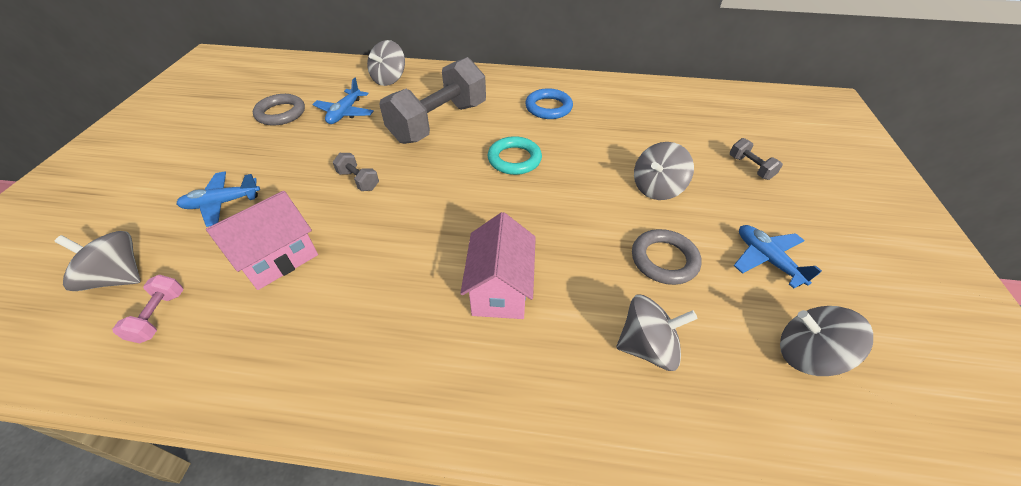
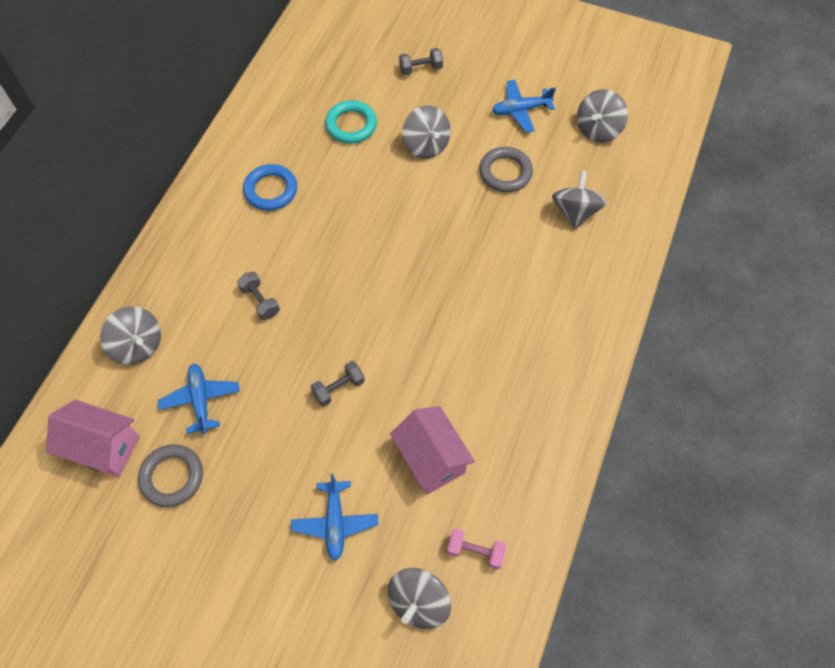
camera: 75 degrees left, 15 degrees up
blue plane [312,77,374,124] -> blue plane turned 135 degrees counterclockwise [158,364,240,434]
grey dumbbell [379,57,486,144] -> grey dumbbell [237,272,280,320], size x0.41
pink house [460,212,536,319] -> pink house moved to [46,400,140,477]
turquoise ring [488,136,542,175] -> turquoise ring moved to [325,100,377,144]

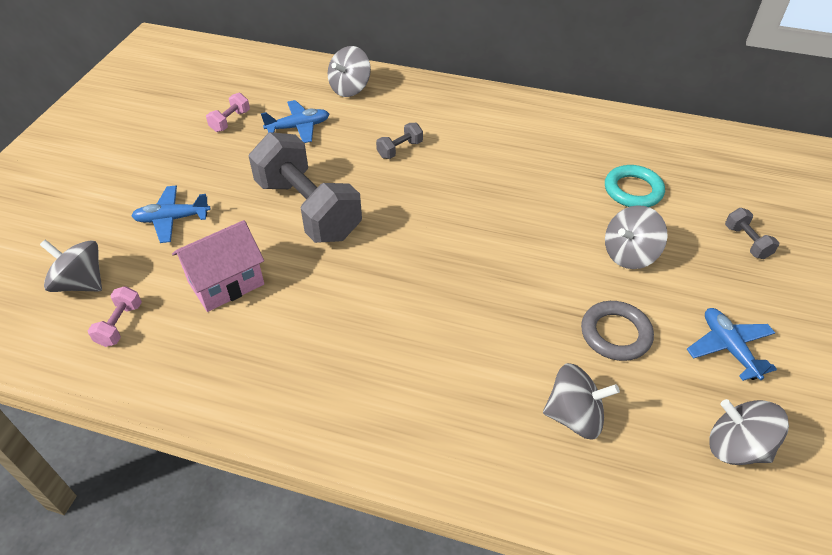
camera: 85 degrees right, 15 degrees down
pink house [46,400,140,477] -> none
grey ring [138,444,203,507] -> pink dumbbell [206,93,250,132]
blue ring [243,164,297,211] -> none
grey dumbbell [311,361,365,406] -> grey dumbbell [248,132,362,243], size x2.47

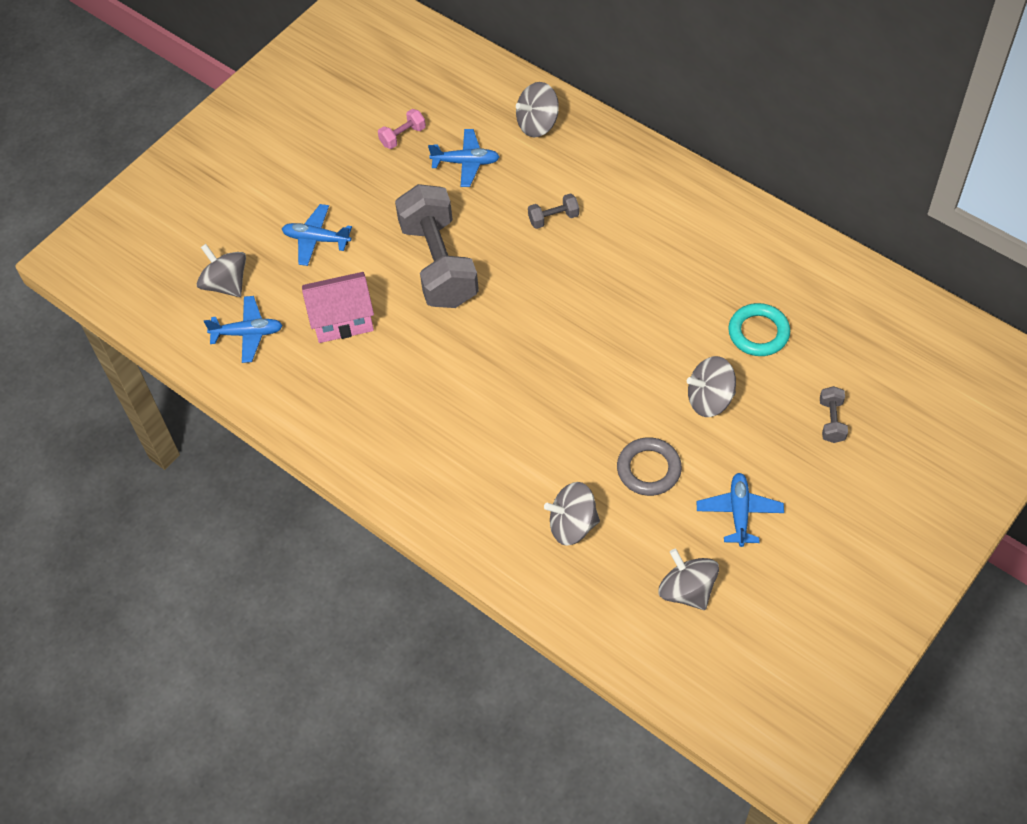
camera: 25 degrees right, 10 degrees up
pink dumbbell [88,286,142,347] -> blue plane [204,296,283,363]
grey spinning top [543,363,620,440] -> grey spinning top turned 150 degrees clockwise [544,482,600,546]

